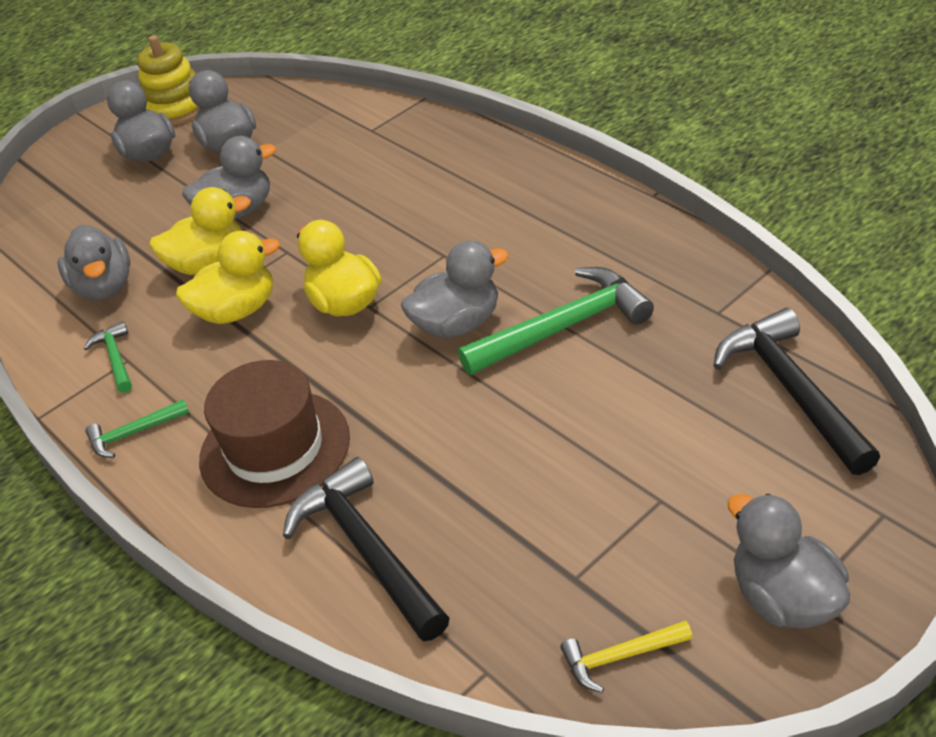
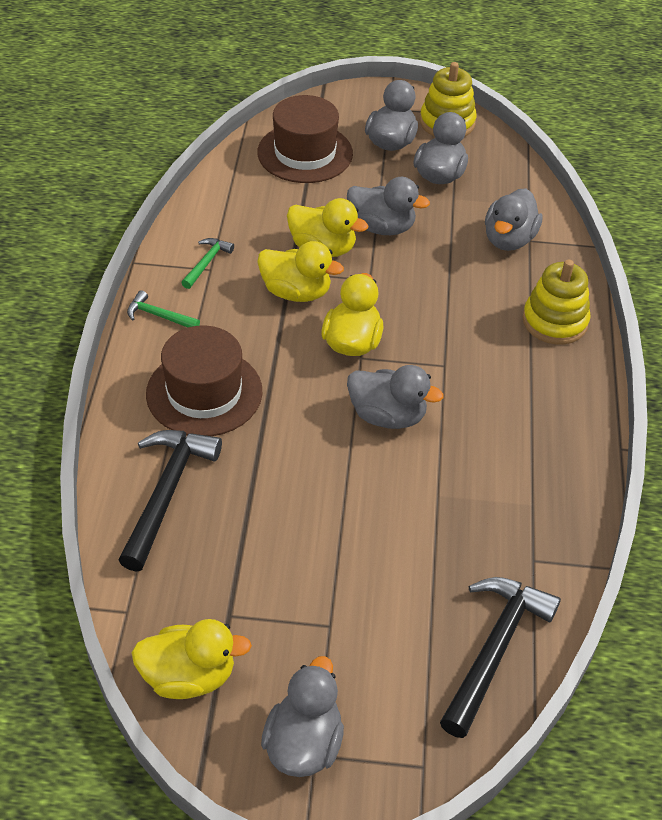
camera: 40 degrees right, 5 degrees up
grey duck [58,225,130,300] -> grey duck moved to [485,188,542,251]
green hammer [458,267,654,375] -> none
yellow hammer [560,620,693,693] -> yellow duck [132,619,252,699]
none -> brown hat [257,95,353,183]
none -> yellow stacking toy [522,260,591,345]

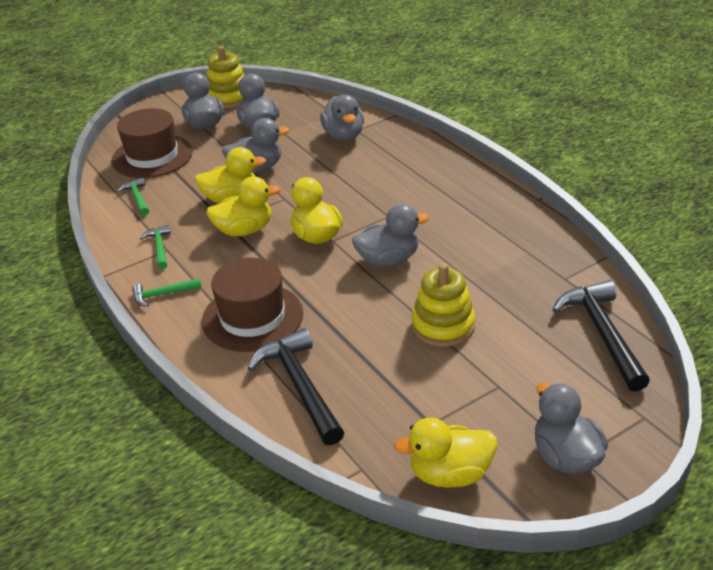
camera: 35 degrees left, 10 degrees down
yellow duck [132,619,252,699] -> yellow duck turned 150 degrees counterclockwise [394,418,497,488]
yellow stacking toy [522,260,591,345] -> yellow stacking toy moved to [412,263,475,347]
none -> green hammer [118,177,149,216]

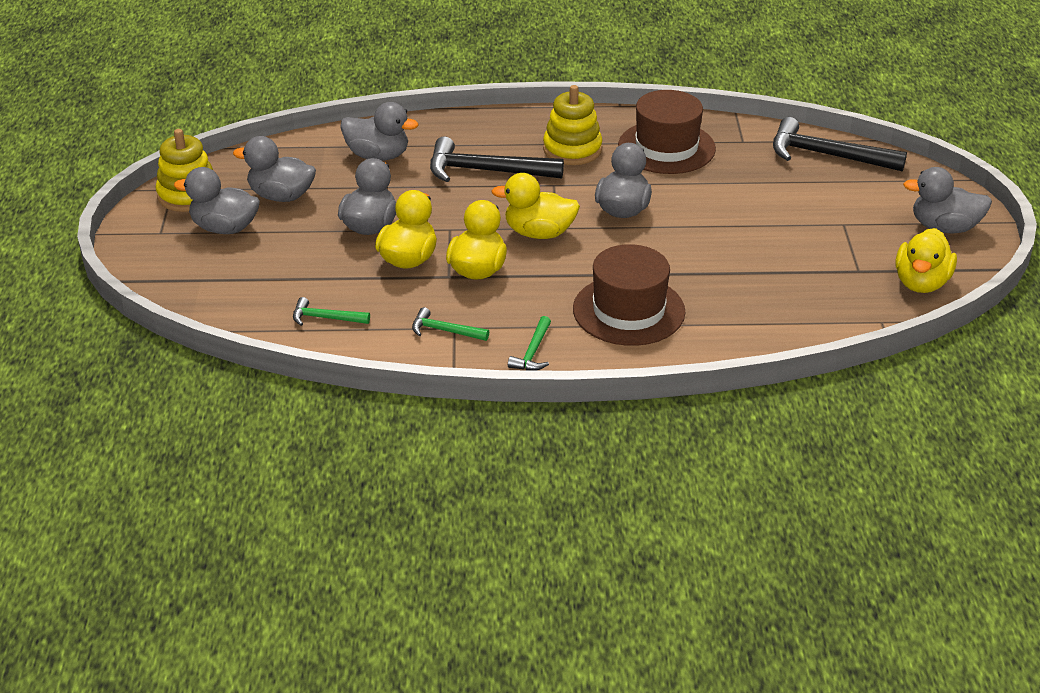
camera: 60 degrees left, 0 degrees up
brown hat [112,108,193,178] -> brown hat moved to [618,90,716,174]
black hammer [247,328,344,445] -> black hammer moved to [430,137,564,182]
yellow stacking toy [412,263,475,347] -> yellow stacking toy moved to [543,85,602,165]

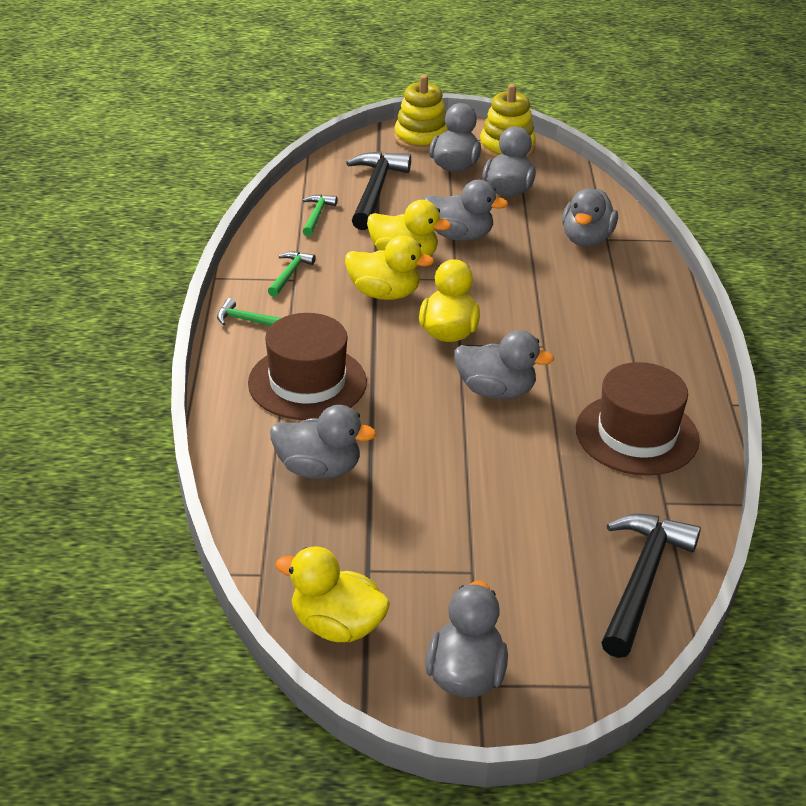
camera: 90 degrees right, 0 degrees up
black hammer [430,137,564,182] -> black hammer moved to [346,151,411,230]
yellow stacking toy [543,85,602,165] -> yellow stacking toy moved to [394,75,448,151]
none -> grey duck [270,405,377,479]

